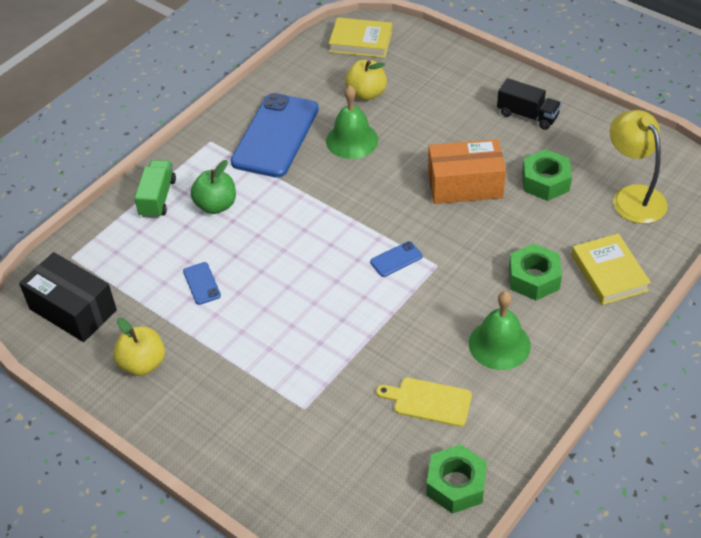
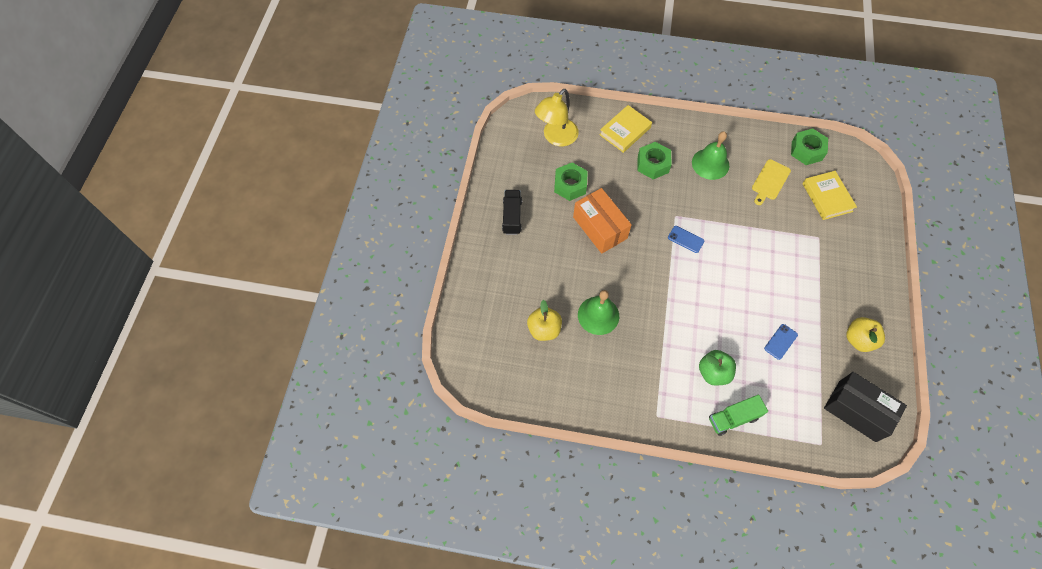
camera: 120 degrees left, 15 degrees up
black box [19,252,117,342] -> black box turned 60 degrees counterclockwise [824,372,907,442]
blue phone [231,93,319,178] -> none
yellow book [329,17,392,58] -> yellow book moved to [802,171,857,220]
yellow cutting board [376,378,472,427] -> yellow cutting board turned 45 degrees clockwise [752,159,791,205]

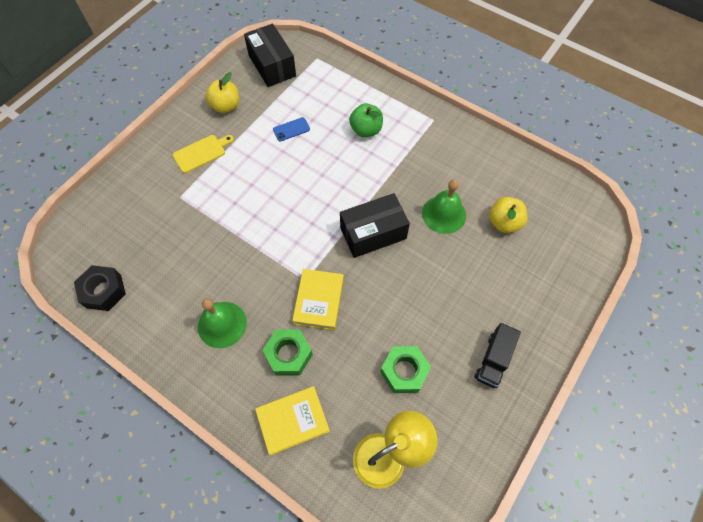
camera: 155 degrees left, 0 degrees up
orange box [573,188,632,254] -> none
blue phone [668,226,704,253] -> none
green truck [709,395,768,436] -> none
yellow cutting board [752,159,791,205] -> yellow cutting board moved to [173,135,234,173]
green nut [791,129,828,165] -> black nut [74,265,126,311]
yellow book [802,171,857,220] -> yellow book moved to [292,269,344,330]
none -> black box [340,193,410,258]

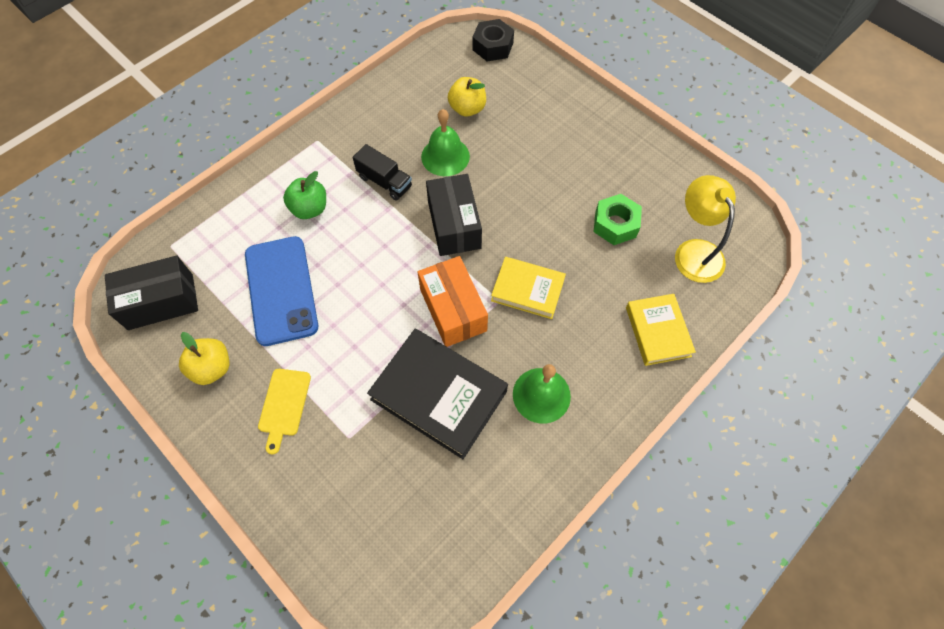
camera: 80 degrees left, 0 degrees up
black nut [74,265,126,311] -> black nut moved to [472,19,514,62]
yellow cutting board [173,135,234,173] -> yellow cutting board turned 150 degrees counterclockwise [258,369,311,454]
green nut [263,329,313,376] -> none
blue phone [273,117,310,141] -> blue phone [245,236,318,346], size x2.48
black truck [475,323,521,388] -> black truck moved to [353,144,412,201]
none -> black book [367,329,508,459]
none -> orange box [418,256,488,347]

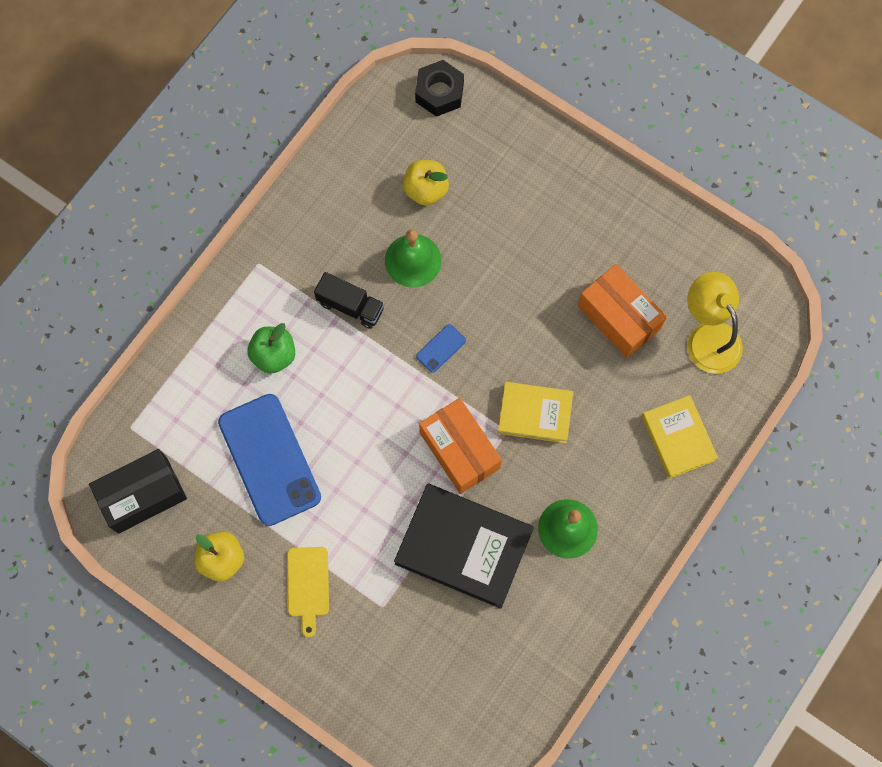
camera: 10 degrees left, 10 degrees up
black box [426,174,482,256] -> blue phone [416,324,466,372]
green nut [593,194,642,245] -> orange box [578,264,667,358]

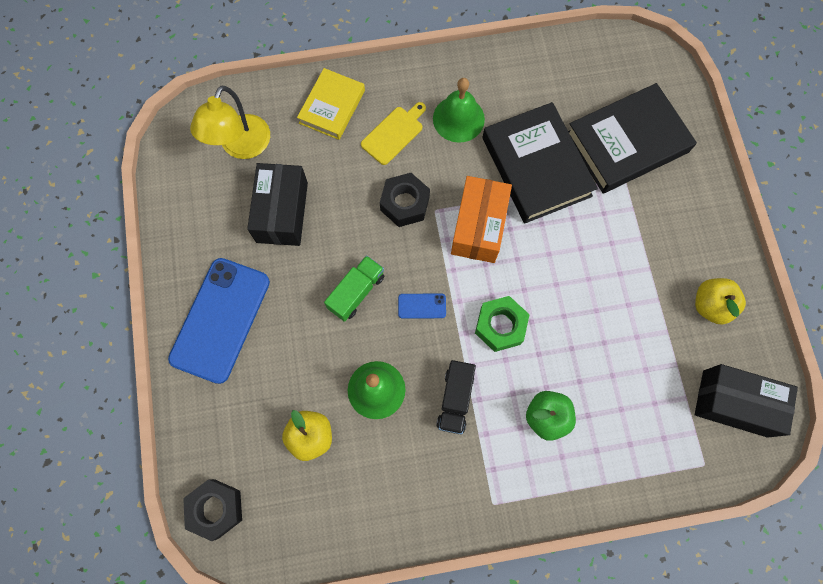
camera: 135 degrees left, 0 degrees up
blue phone [218,394,321,526] -> blue phone moved to [168,258,270,384]
yellow cutting board [287,547,329,637] -> yellow cutting board moved to [361,102,426,165]
black truck [314,272,384,329] -> black truck turned 150 degrees counterclockwise [436,360,476,434]
yellow book [498,382,573,443] -> black nut [380,173,430,227]
orange box [578,264,667,358] -> black box [247,163,308,246]
none -> green truck [324,255,384,322]
none -> green nut [475,296,530,352]
none -> black book [568,83,697,193]

